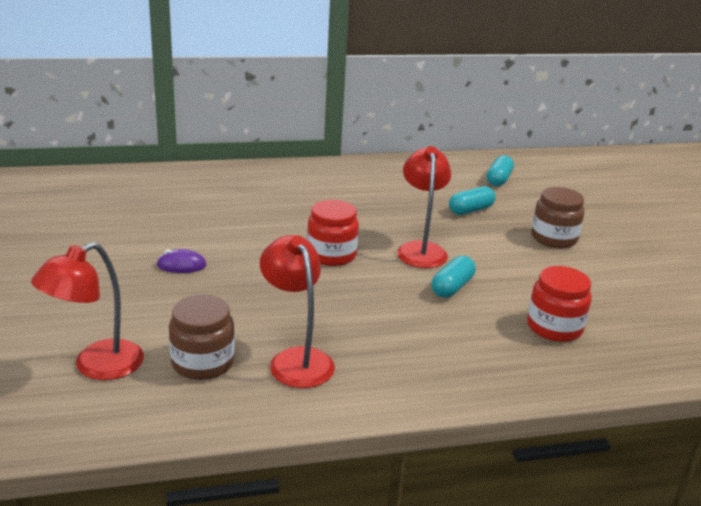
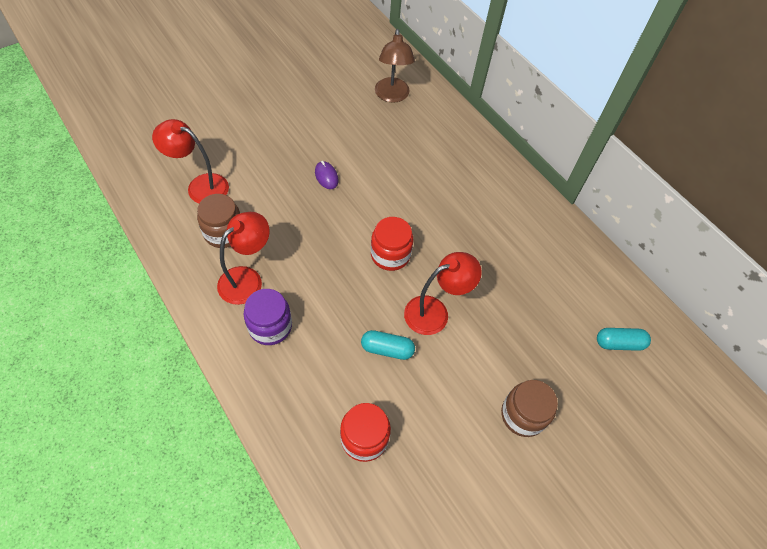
camera: 65 degrees right, 30 degrees up
turquoise capsule [449,186,495,215] -> none
none -> purple jar [244,289,292,345]
none -> brown lamp [375,29,415,103]

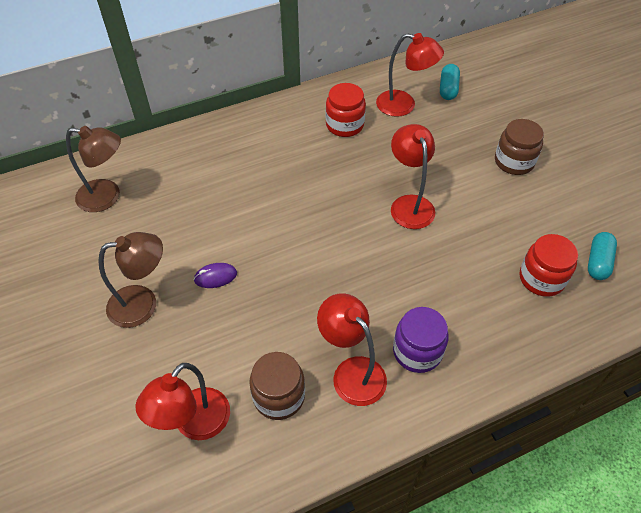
camera: 75 degrees left, 5 degrees down
turquoise capsule [361,330,415,360] -> turquoise capsule moved to [588,232,617,280]
red jar [371,217,413,271] -> red jar moved to [326,83,366,137]
none -> brown lamp [98,232,163,328]
none -> red lamp [376,33,444,117]

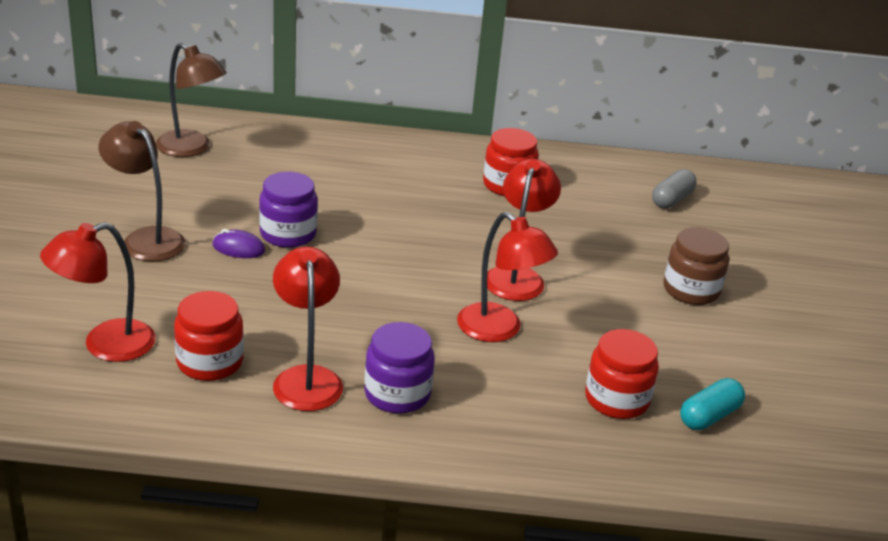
camera: 25 degrees right, 20 degrees down
brown lamp [98,232,163,328] -> brown lamp turned 150 degrees counterclockwise [98,121,185,261]
brown jar [249,352,305,420] -> red jar [174,291,244,381]
red lamp [376,33,444,117] -> red lamp moved to [457,212,558,342]
turquoise capsule [440,64,460,100] -> grey capsule [652,169,697,209]
none -> purple jar [259,172,318,248]

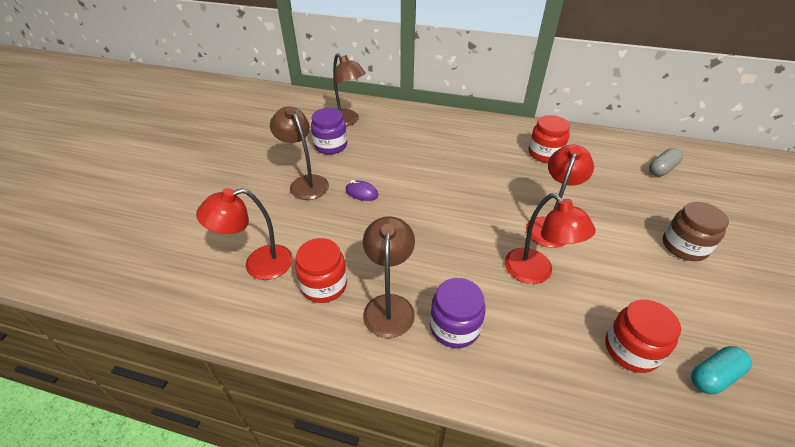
camera: 15 degrees right, 10 degrees up
purple jar [259,172,318,248] -> purple jar moved to [311,108,347,154]
red lamp [273,247,343,411] -> brown lamp [363,216,415,338]

